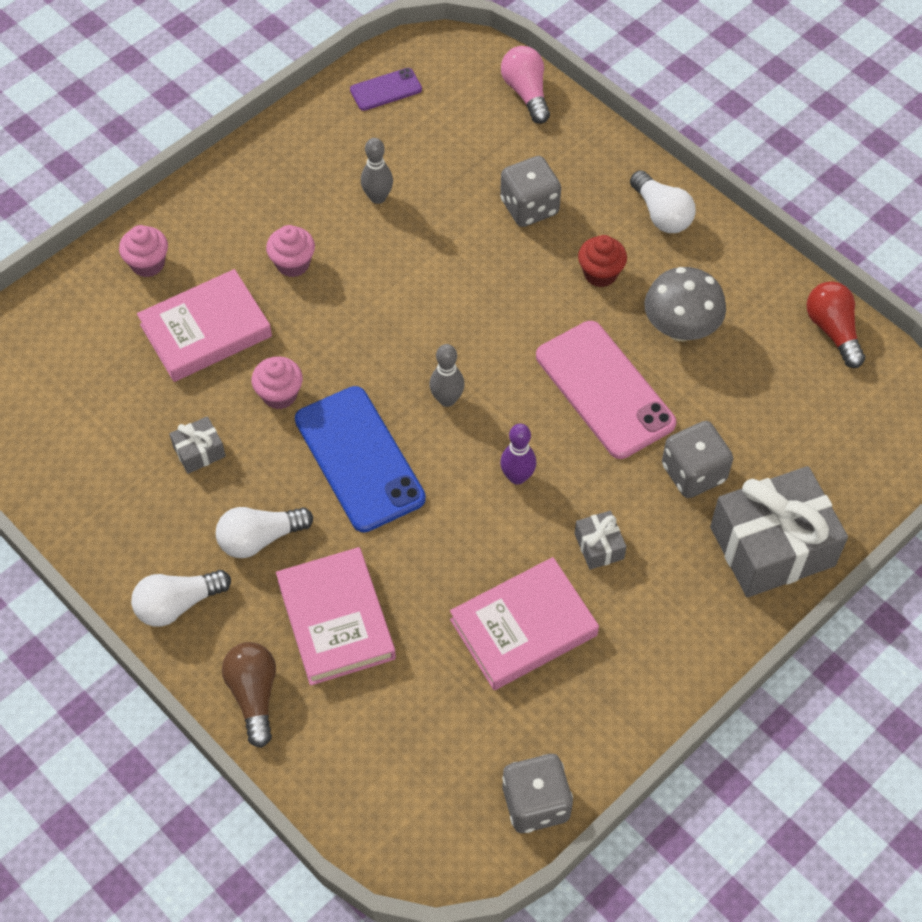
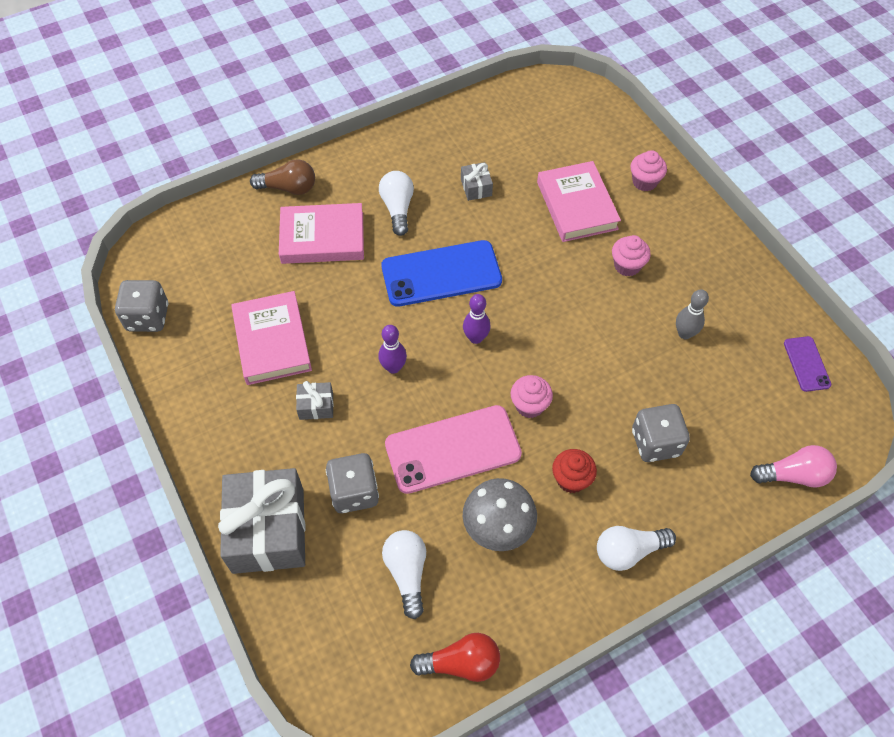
camera: 105 degrees right, 0 degrees up
white light bulb [131,570,231,627] -> white light bulb moved to [382,530,426,619]
pink cupcake [251,356,303,409] -> pink cupcake moved to [511,375,553,418]
grey bowling pin [430,344,465,407] -> purple bowling pin [463,294,490,344]

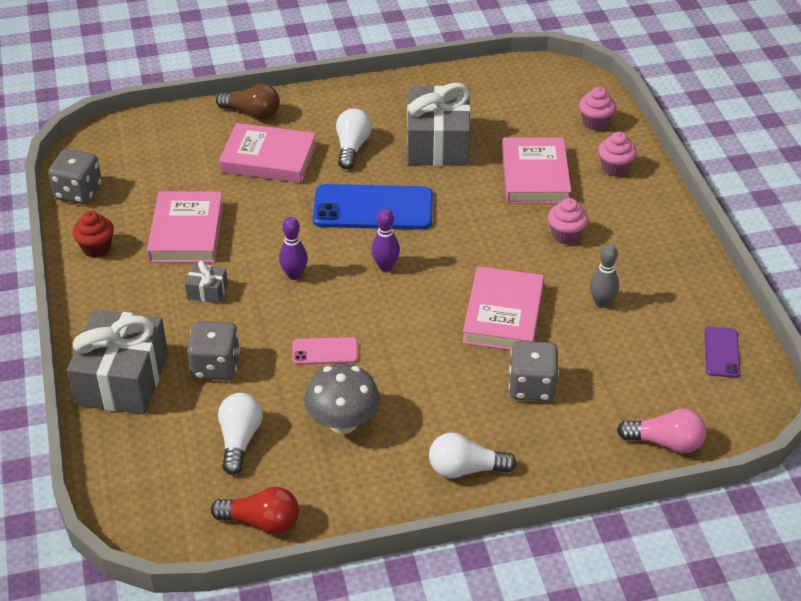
camera: 15 degrees right, 15 degrees down
pink phone [385,405,522,494] -> pink phone [292,337,358,365], size x0.50
grey gift [461,162,493,201] -> grey gift [407,83,471,166], size x2.29
pink cupcake [511,375,553,418] -> pink cupcake moved to [579,87,616,131]
red cupcake [552,449,597,493] -> red cupcake moved to [72,211,114,258]
none -> pink book [462,266,544,350]

